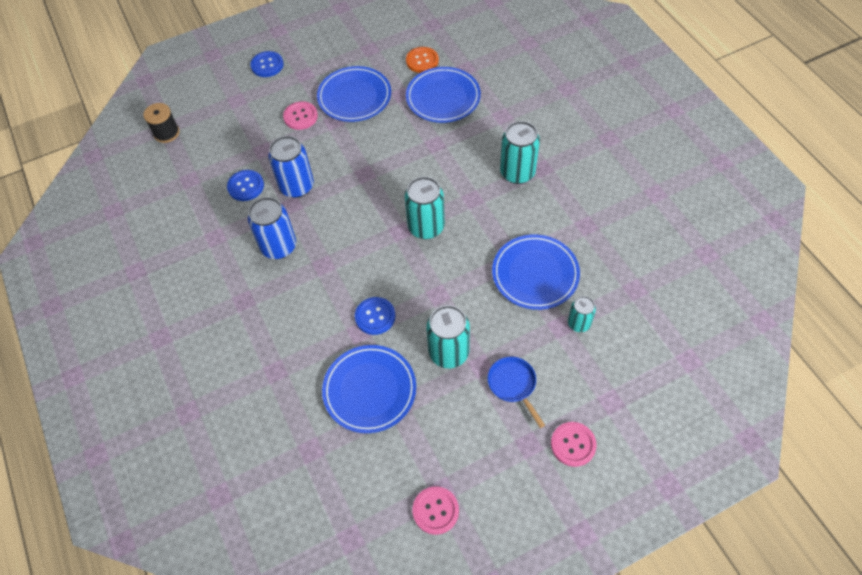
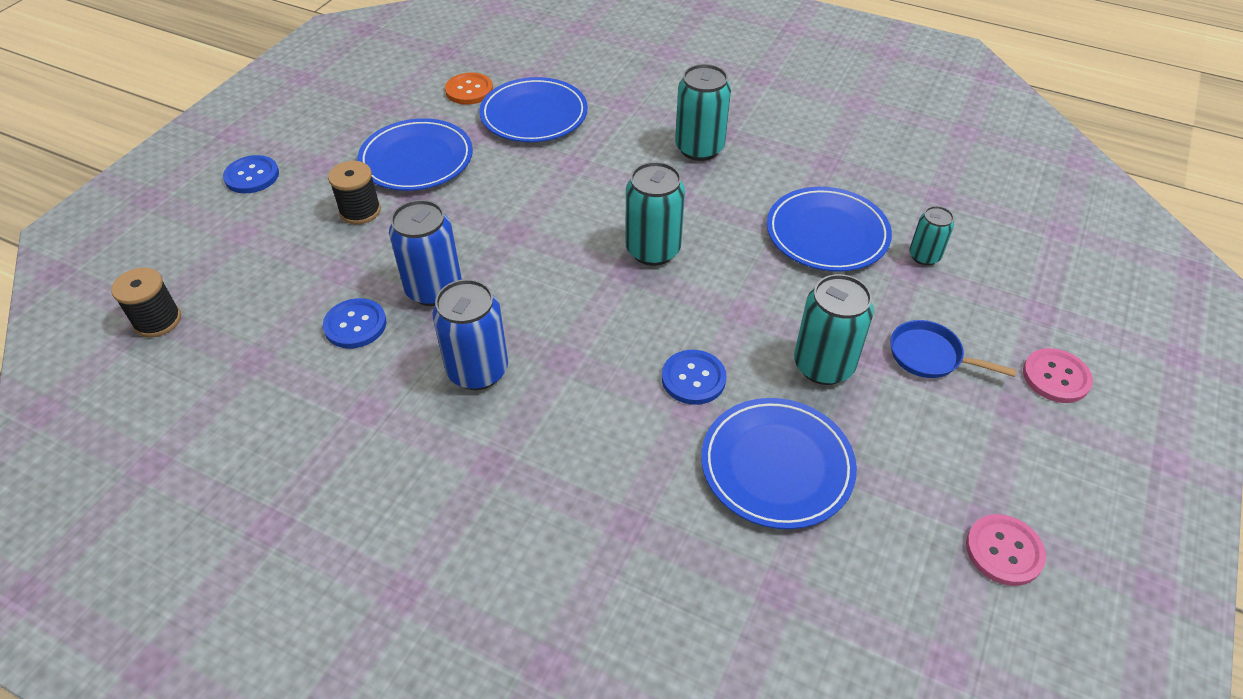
camera: 40 degrees left, 10 degrees down
pink button [283,101,318,130] -> black spool [328,161,381,224]

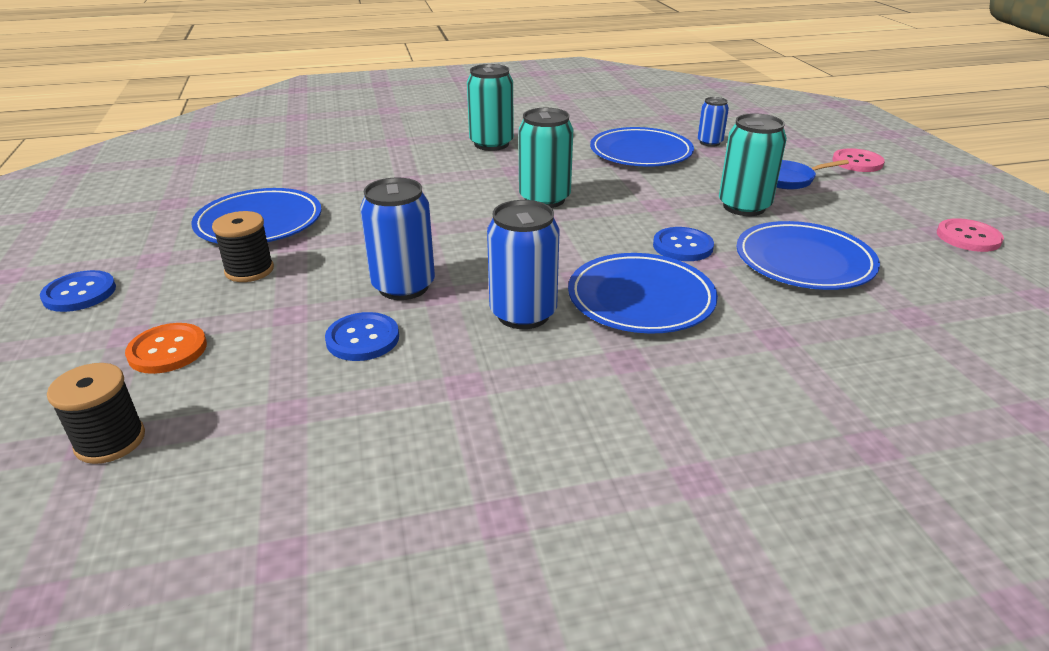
camera: 40 degrees left, 15 degrees down
orange button [445,73,493,105] -> orange button moved to [125,323,207,374]
blue plate [479,77,588,142] -> blue plate moved to [568,253,718,334]
turquoise can [909,206,954,265] -> blue can [697,97,729,147]

